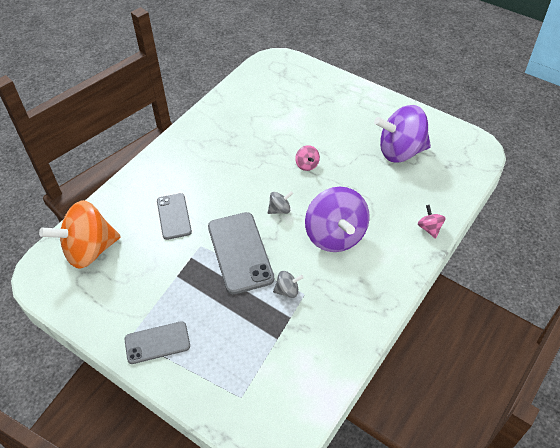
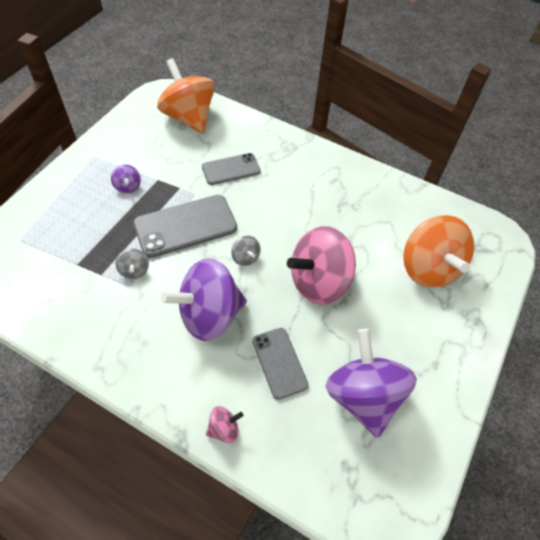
camera: 80 degrees right, 5 degrees up
grey phone [124,321,190,364] -> grey phone moved to [252,328,309,400]
pink spinning top [295,145,320,171] -> pink spinning top [287,226,356,305], size x2.36
none -> purple spinning top [111,165,141,193]
none -> orange spinning top [403,215,475,288]

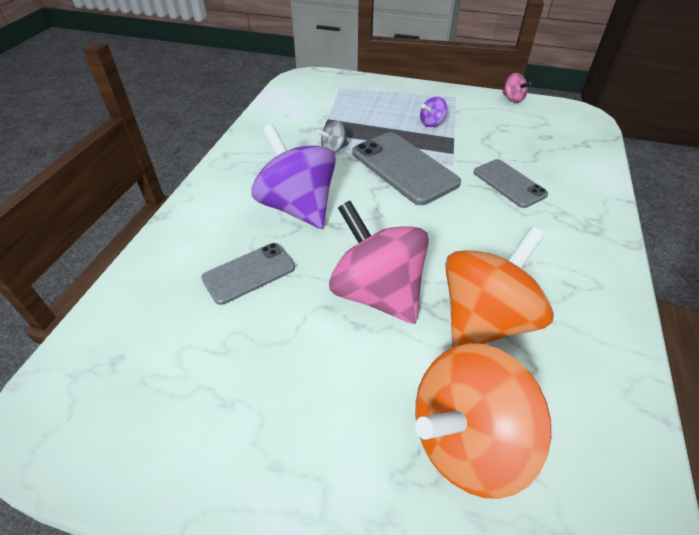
camera: 80 degrees right, 10 degrees down
orange spinning top [157,58,215,134] -> orange spinning top moved to [445,226,554,348]
pink spinning top [206,406,243,443] -> pink spinning top moved to [502,73,532,103]
grey spinning top [231,236,260,266] -> none
purple spinning top [326,329,417,438] -> none

